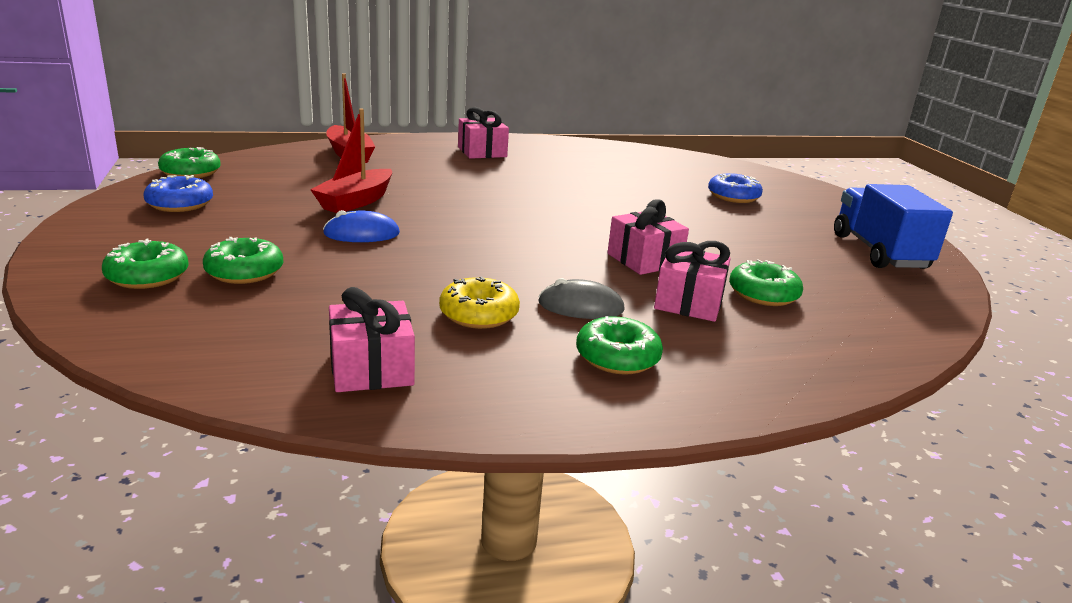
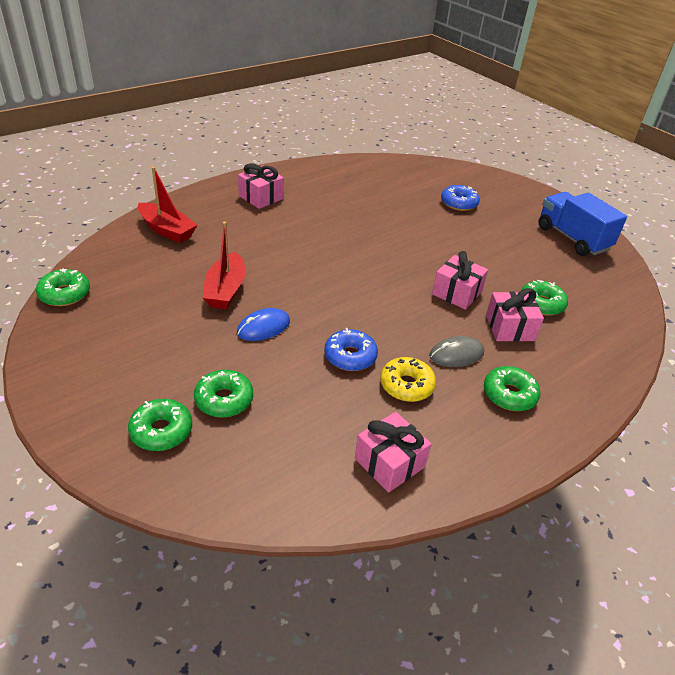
camera: 25 degrees left, 15 degrees up
blue donut [144,175,213,212] -> blue donut moved to [324,328,378,371]

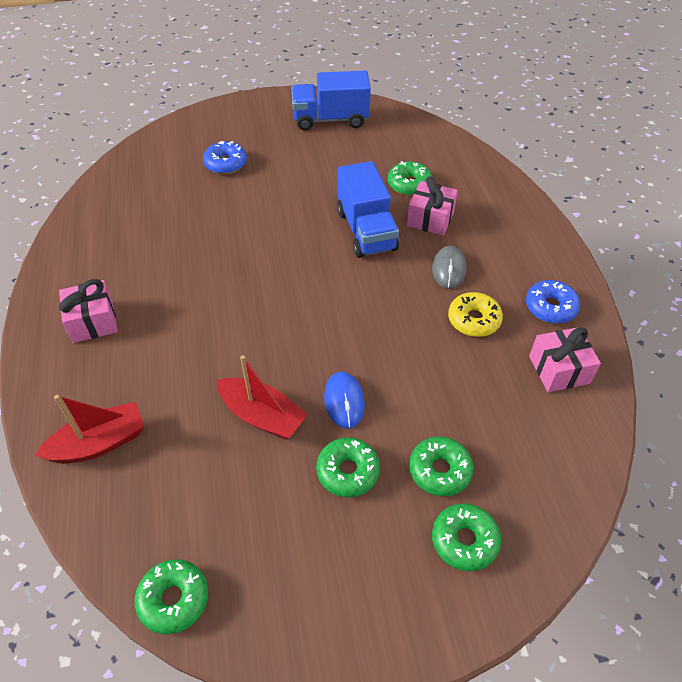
camera: 60 degrees left, 10 degrees up
blue donut [324,328,378,371] -> blue donut moved to [526,280,580,324]
pink gift [432,251,488,310] -> blue truck [337,161,399,258]
green donut [484,366,541,411] -> green donut moved to [316,437,380,498]

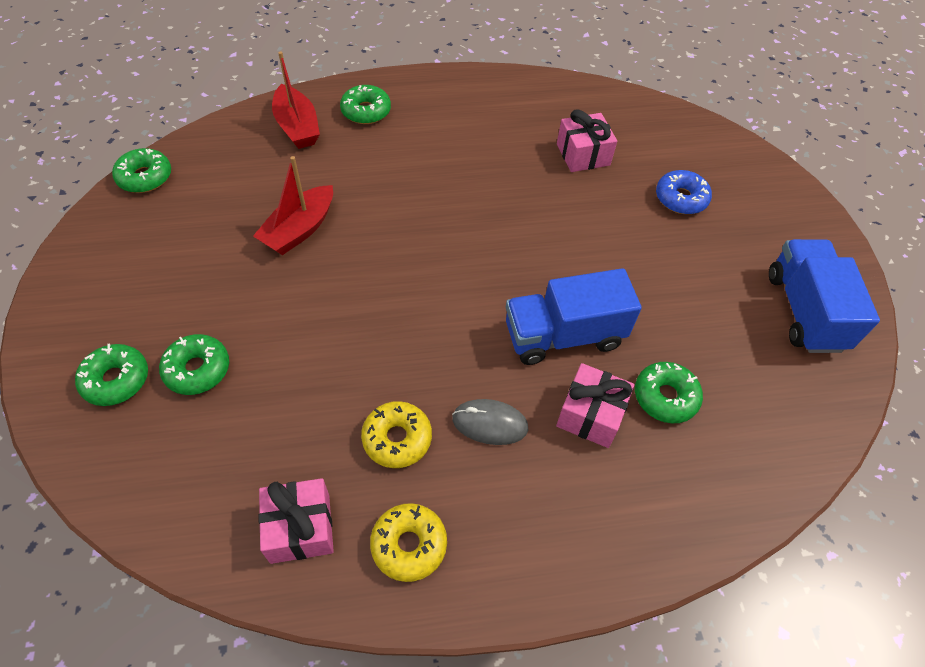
camera: 90 degrees right, 5 degrees up
pink gift [59,279,118,343] -> pink gift moved to [557,109,617,172]
green donut [316,437,380,498] -> green donut moved to [340,85,391,124]
blue mouse [324,372,365,429] -> none
blue donut [526,280,580,324] -> yellow donut [370,503,447,582]

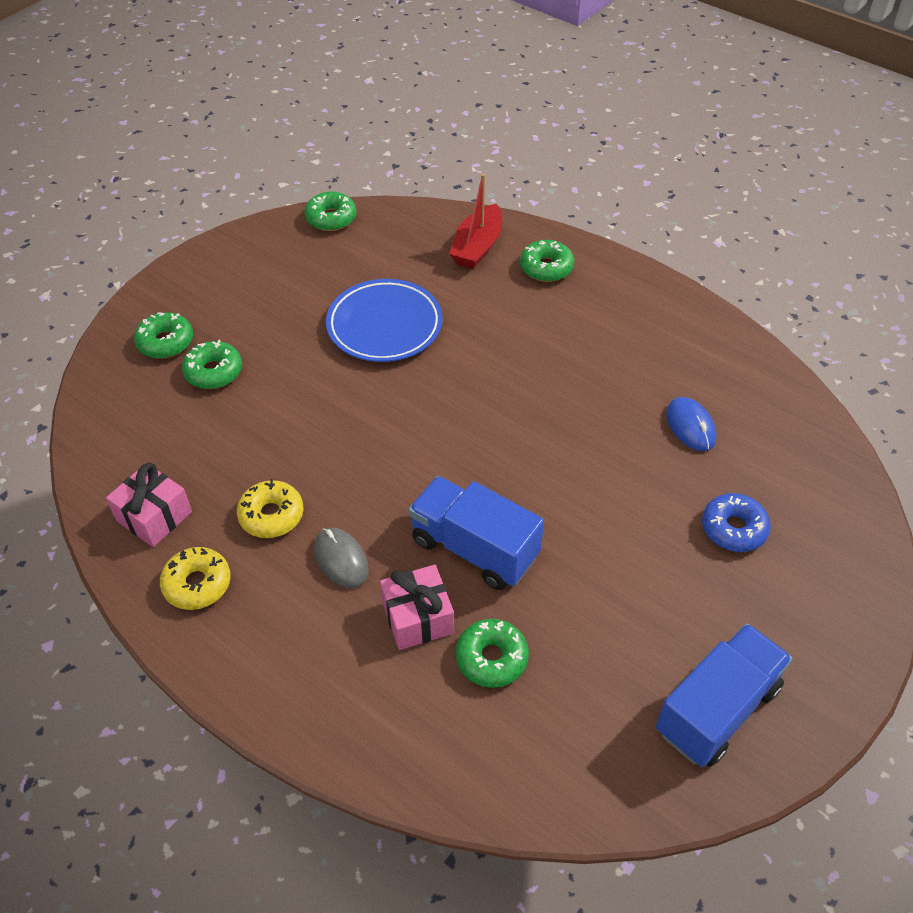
camera: 50 degrees right, 5 degrees down
red boat [253,156,333,255] -> blue plate [326,279,442,362]
pink gift [557,109,617,172] -> blue mouse [666,397,716,451]

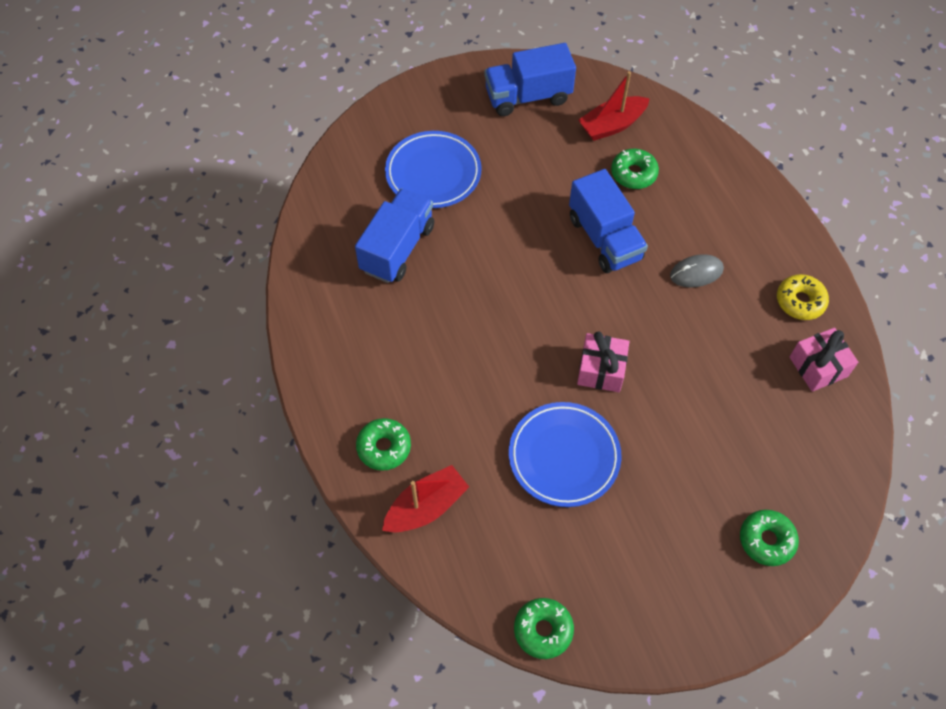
camera: 150 degrees left, 10 degrees up
green donut [182,340,242,389] -> none
yellow donut [237,479,303,538] -> none
grey mouse [314,528,369,588] -> grey mouse turned 75 degrees clockwise [670,254,724,288]
pink gift [380,565,454,650] -> pink gift moved to [577,331,629,392]
blue mouse [666,397,716,451] -> blue truck [355,188,434,283]
blue donut [702,493,771,552] -> blue plate [385,131,482,208]
none -> red boat [578,71,650,141]

